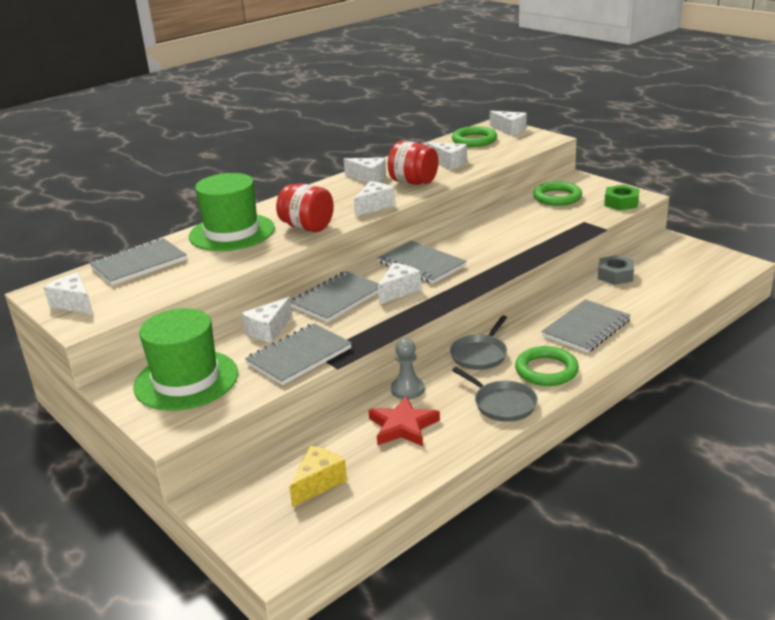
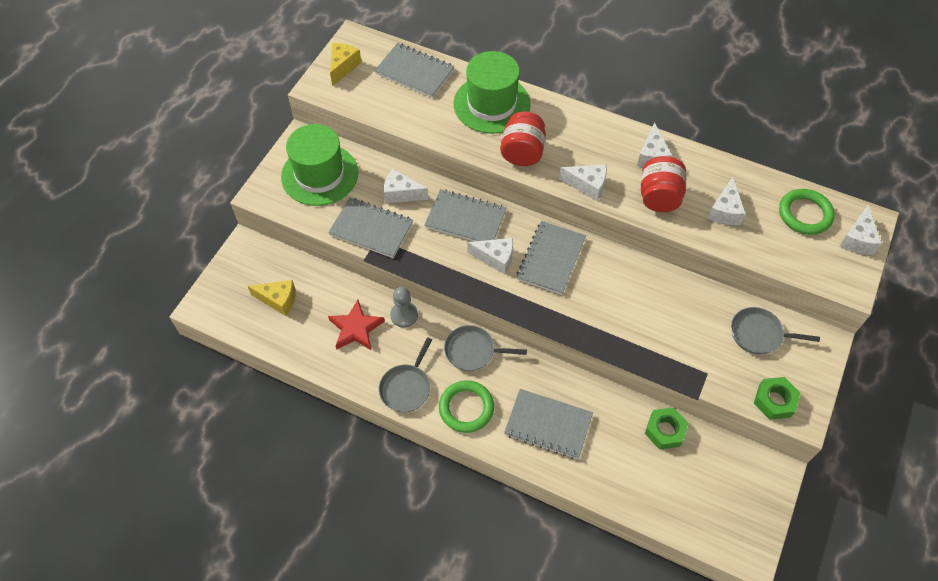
camera: 65 degrees right, 30 degrees up
white cheese [44,273,93,315] -> yellow cheese [330,43,362,86]
green ring [533,181,582,206] -> grey pan [731,307,820,354]
grey nut [598,255,635,285] -> green nut [645,407,688,449]

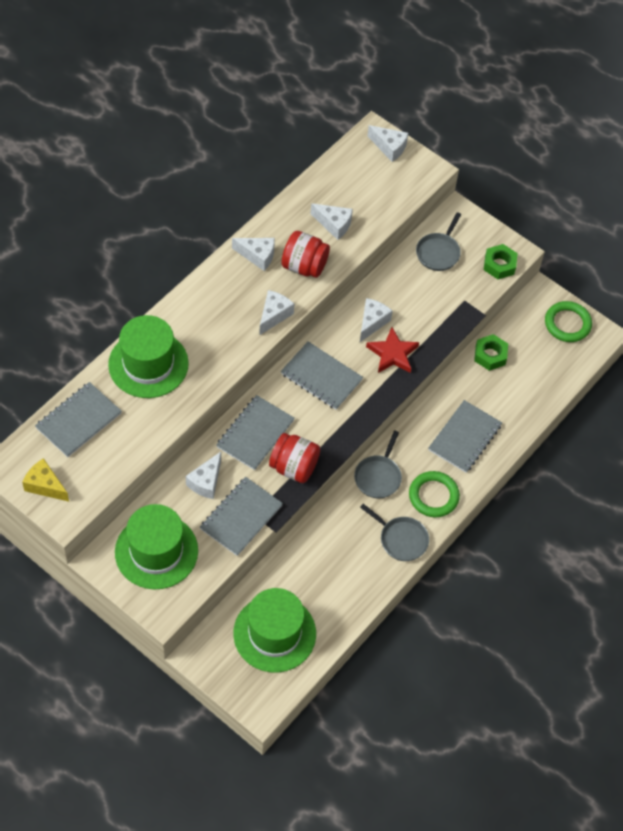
camera: 80 degrees left, 0 degrees up
yellow cheese [248,280,296,316] -> green hat [233,588,316,673]
red star [328,300,385,351] -> red star moved to [366,327,419,373]
grey pawn [390,287,418,328] -> none
white cheese [467,238,513,274] -> white cheese moved to [360,298,393,342]
red jar [500,111,546,166] -> red jar moved to [269,433,320,483]
green ring [779,189,835,235] -> green ring moved to [545,301,592,342]

